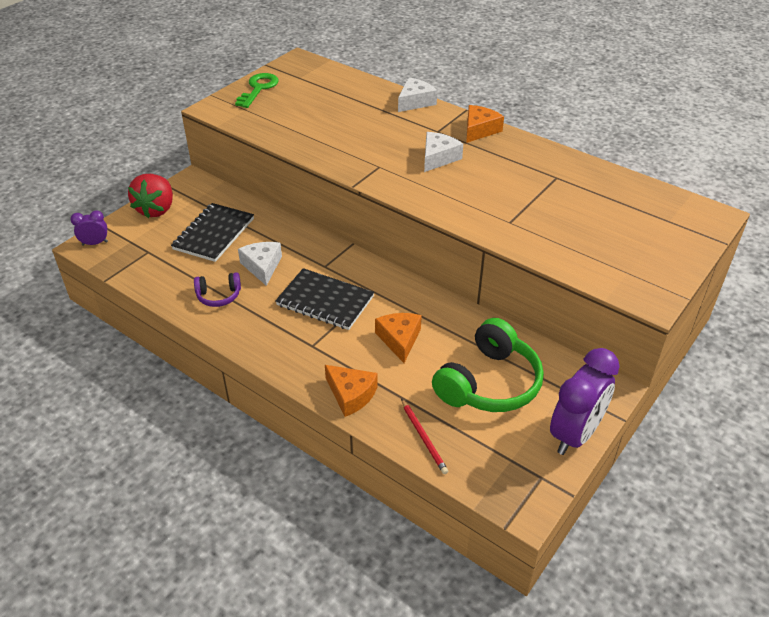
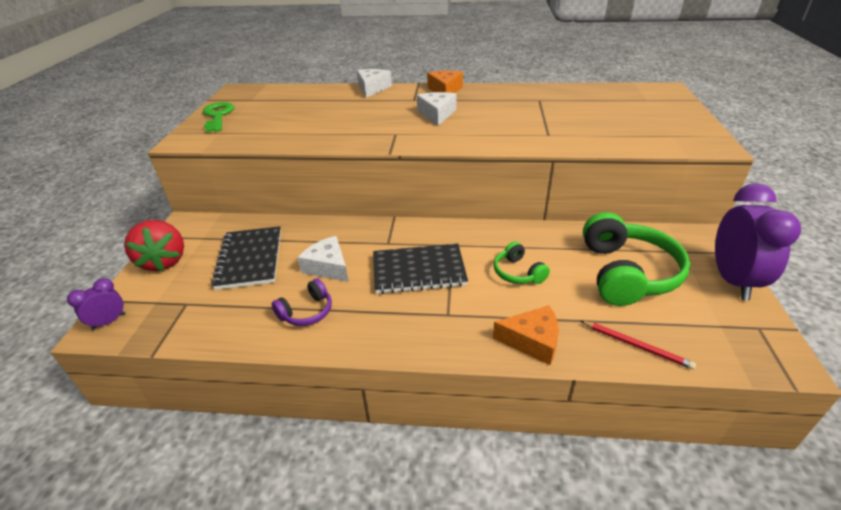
camera: 30 degrees left, 5 degrees down
orange cheese [375,313,422,363] -> green headphones [494,242,550,284]

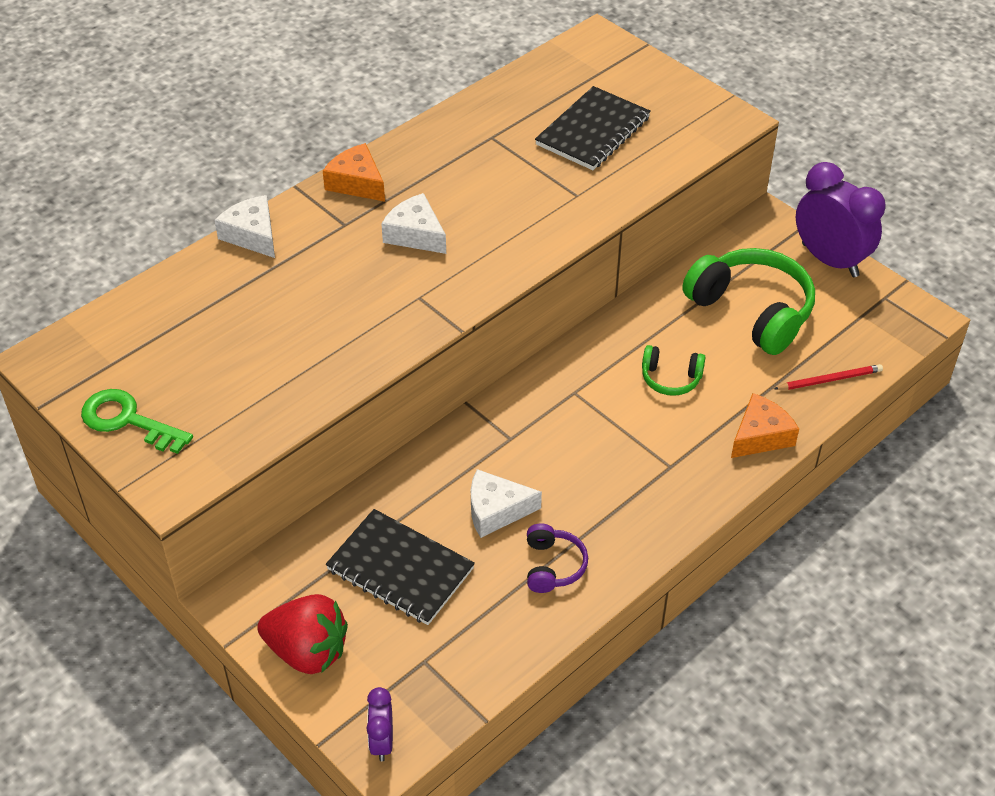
camera: 50 degrees left, 10 degrees up
black notebook [373,243,468,294] -> black notebook moved to [535,86,651,170]

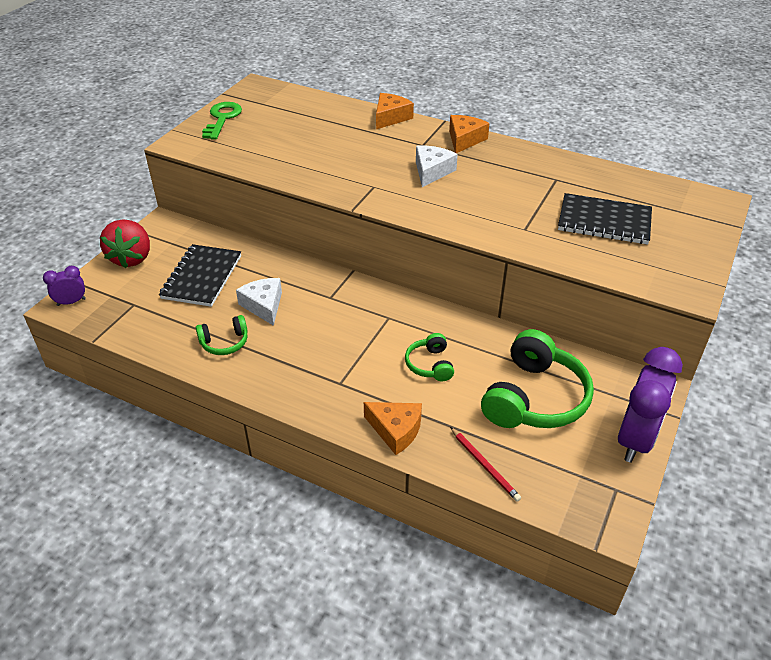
camera: 70 degrees right, 5 degrees down
white cheese [214,195,275,258] -> orange cheese [376,93,414,129]
purple headphones [527,523,588,593] -> green headphones [196,315,248,355]

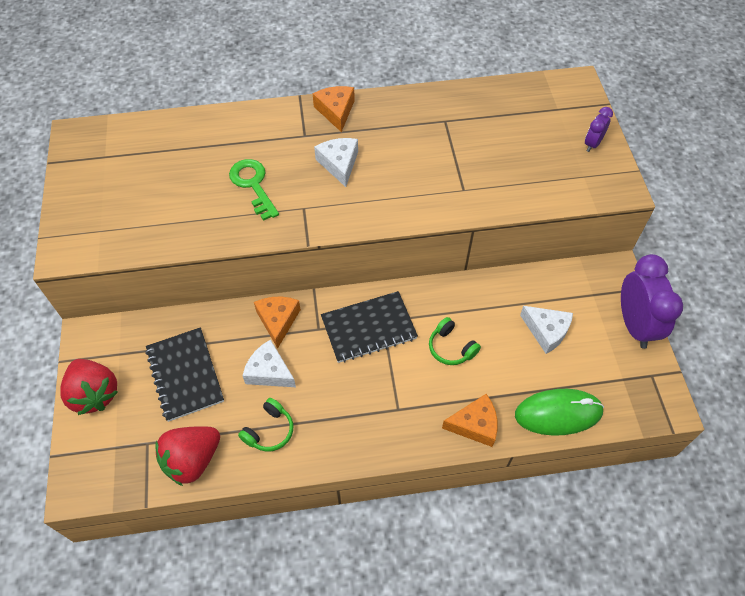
camera: 35 degrees left, 15 degrees up
purple clock [43,266,86,306] -> purple clock moved to [585,107,613,152]
green key [202,102,242,140] -> green key moved to [229,159,279,221]
orange cheese [376,93,414,129] -> orange cheese moved to [254,297,301,348]
red pencil [450,427,521,502] -> green mouse [515,389,604,436]
green headphones [481,329,594,428] -> white cheese [520,306,573,354]
black notebook [558,193,652,244] -> black notebook moved to [321,291,418,363]
none -> red strawberry [155,426,220,486]

